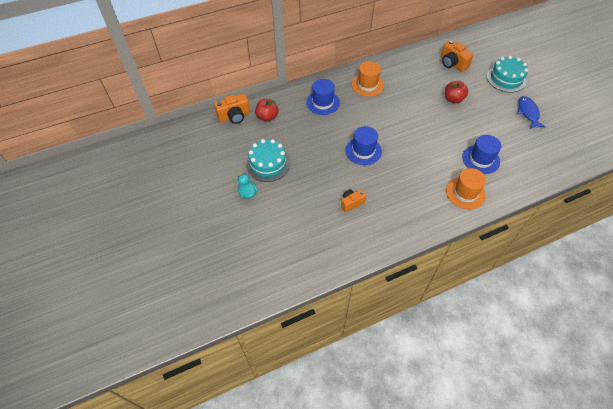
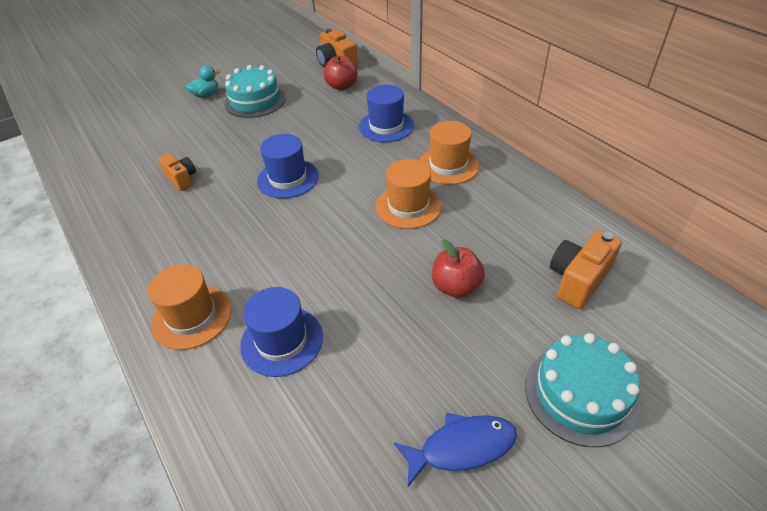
camera: 80 degrees right, 10 degrees down
none -> orange hat [376,159,442,229]

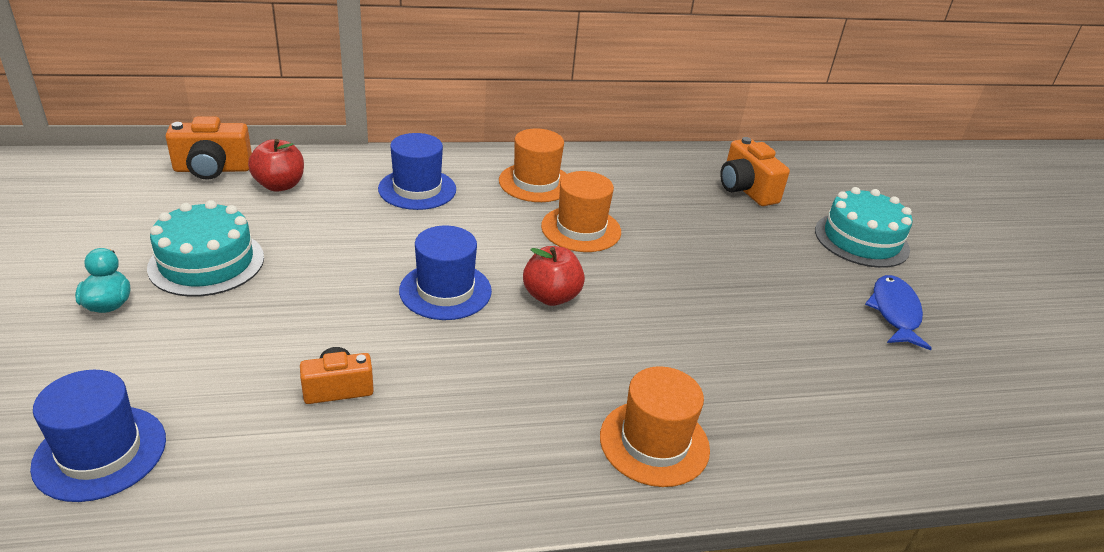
camera: 70 degrees left, 10 degrees down
blue hat [240,287,323,377] -> blue hat moved to [30,370,166,502]
red apple [432,239,485,298] -> red apple moved to [523,246,585,306]

